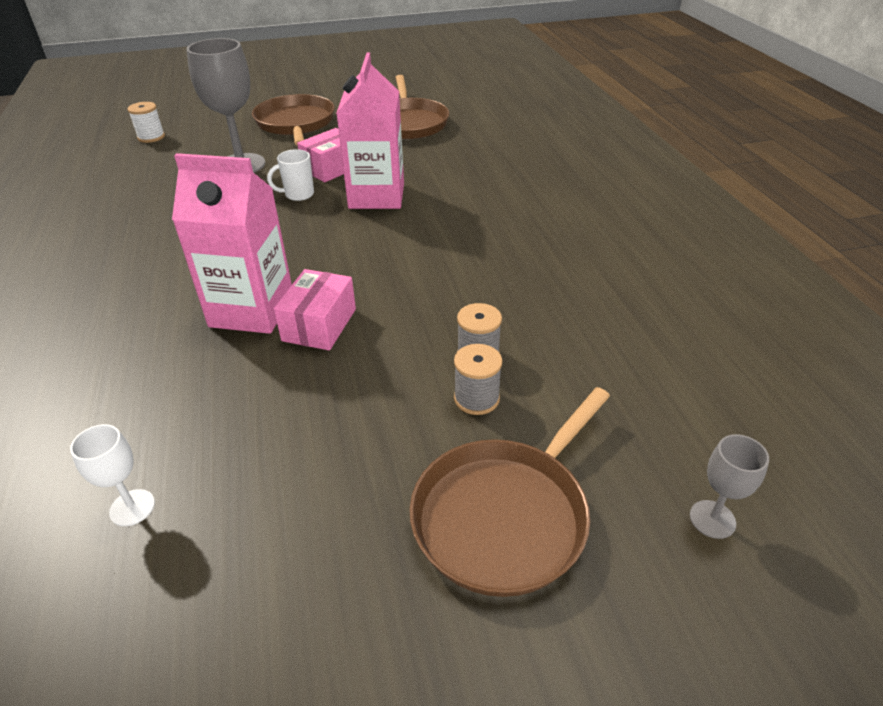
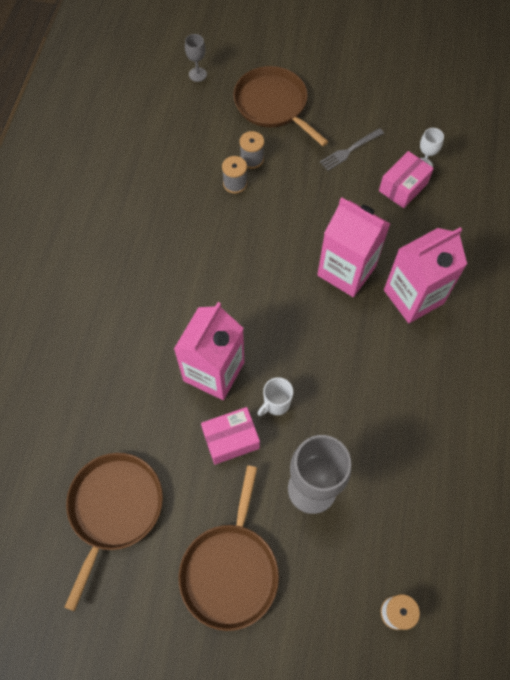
camera: 155 degrees left, 25 degrees up
white mug [267,149,314,201] -> white mug turned 135 degrees clockwise [257,377,293,416]
pink box [274,269,356,350] -> pink box moved to [379,151,434,208]
brown pan [409,387,610,597] -> brown pan turned 105 degrees counterclockwise [233,66,329,146]
none -> grey fork [320,128,384,171]
none -> pink carton [384,227,467,323]

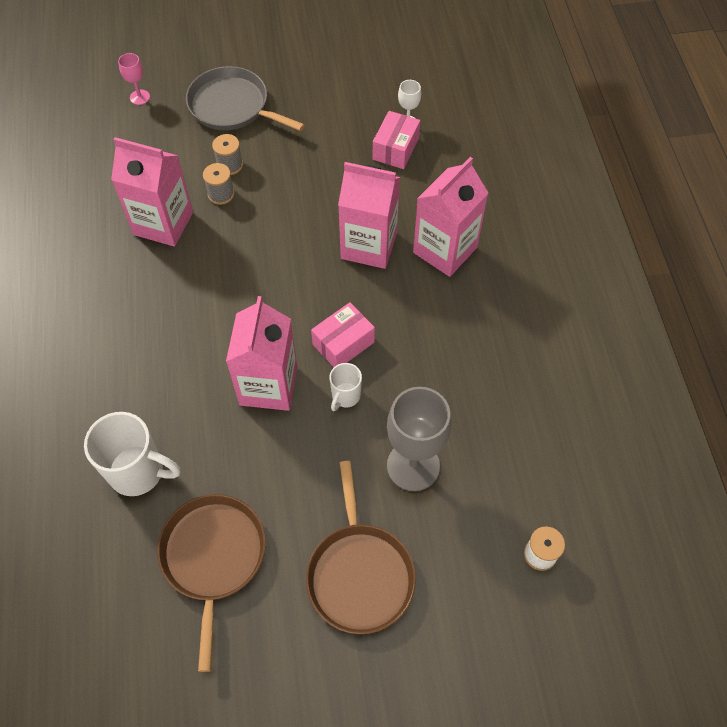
camera: 20 degrees left, 5 degrees down
grey goblet [185,34,207,82] -> pink goblet [118,53,150,105]
pink box [201,407,260,465] -> pink box moved to [311,302,375,367]
brown pan [233,66,329,146] -> grey pan [186,66,305,131]
grey fork [320,128,384,171] -> none
none -> white mug [84,412,180,496]
none -> pink carton [111,137,193,246]

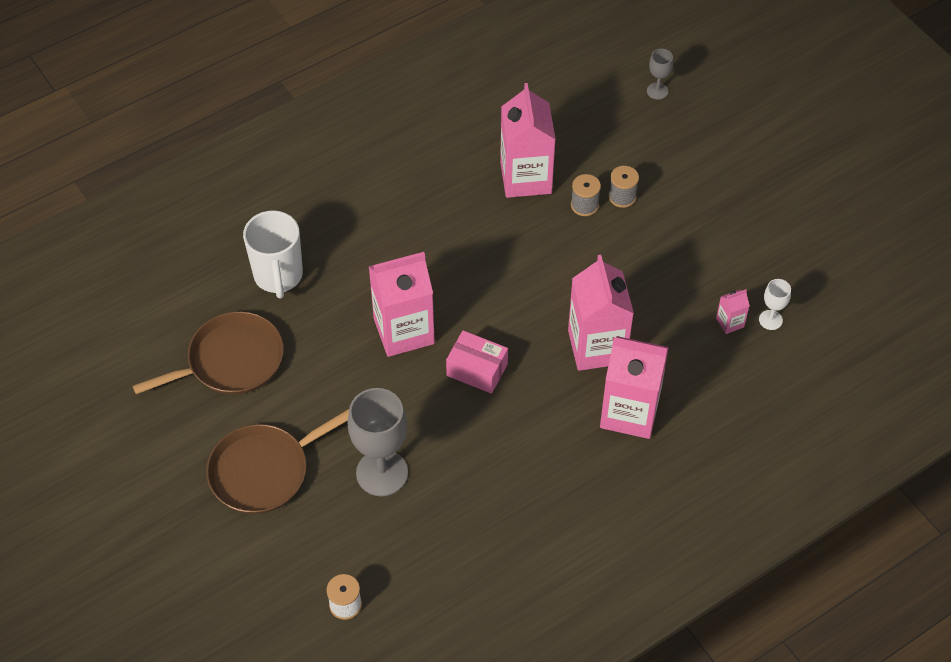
camera: 65 degrees right, 5 degrees down
pink goblet [118,53,150,105] -> grey goblet [647,49,673,100]
grey pan [186,66,305,131] -> none
white mug [329,363,362,411] -> none
pink box [373,111,420,169] -> pink carton [716,289,750,334]

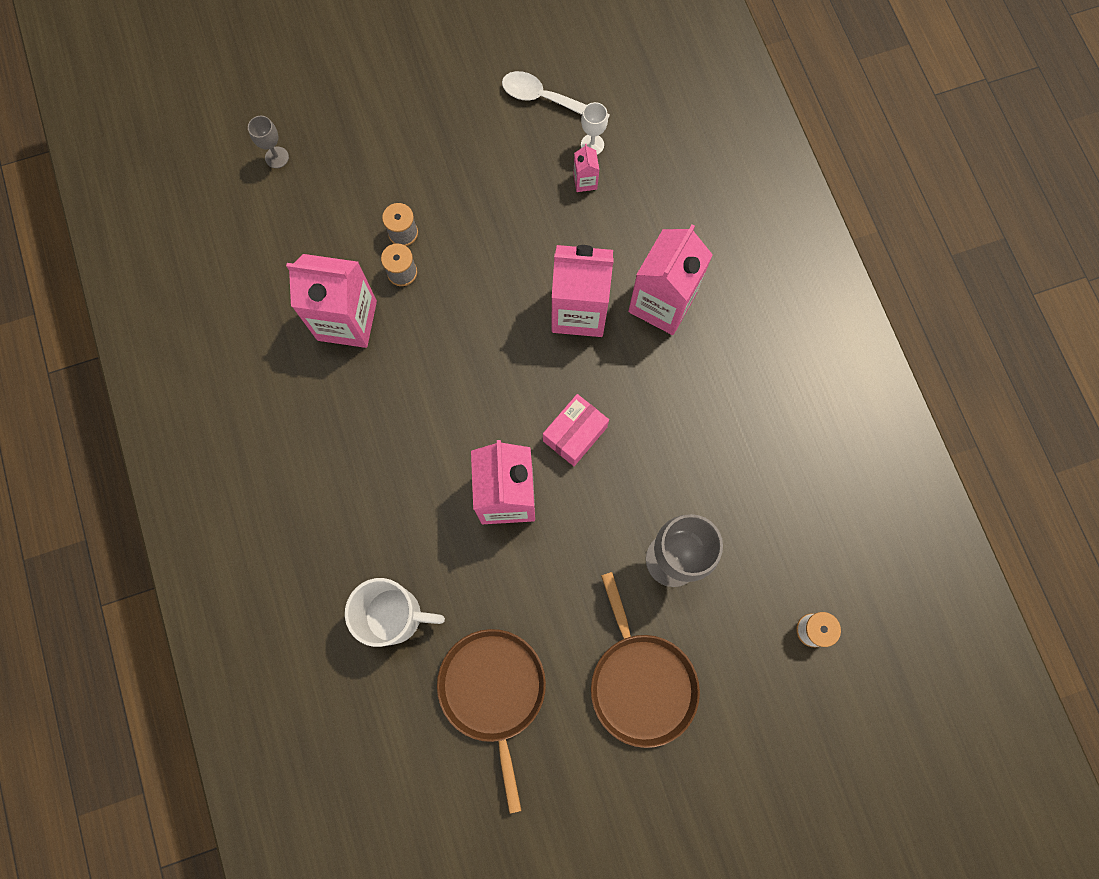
camera: 75 degrees left, 20 degrees up
none -> white spoon [502,71,610,118]

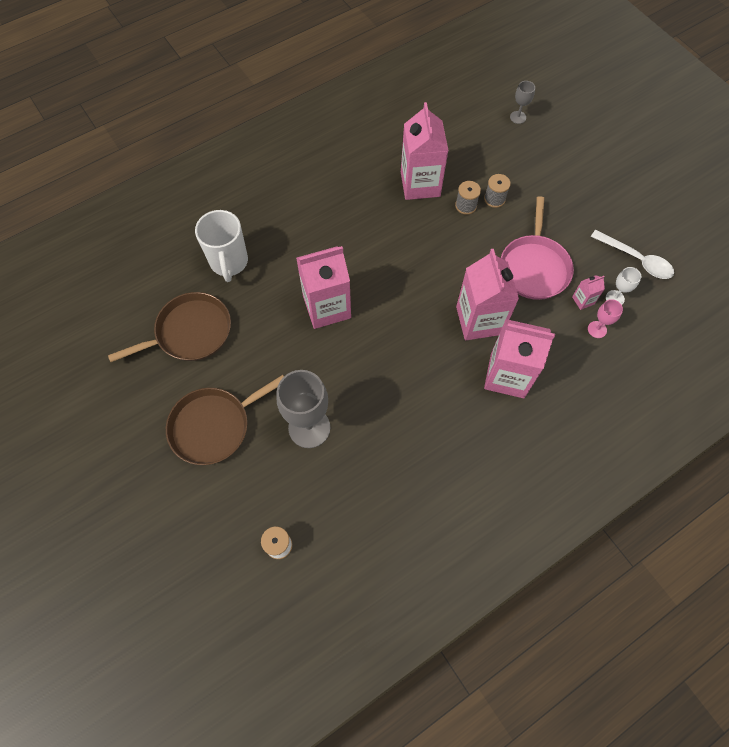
camera: 75 degrees right, 10 degrees down
white spoon [502,71,610,118] -> white spoon turned 120 degrees clockwise [591,230,674,279]
pink box [543,394,609,466] -> none
none -> pink pan [501,196,574,300]
none -> pink goblet [588,299,623,338]

